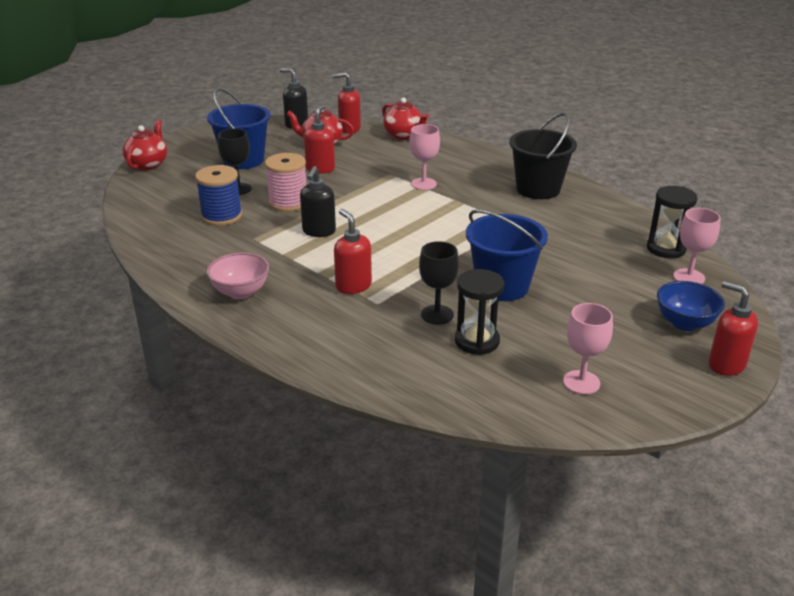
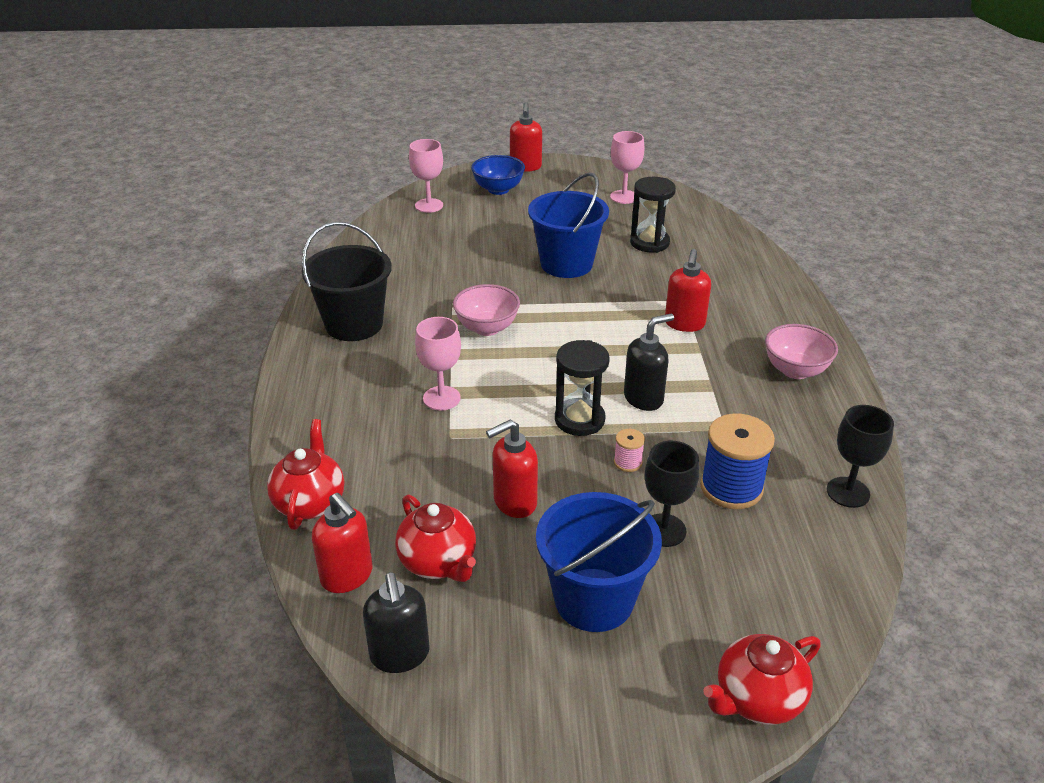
camera: 135 degrees left, 5 degrees up
pink spool [265,153,306,212] -> pink spool [614,429,645,472], size x0.47
black goblet [419,241,459,324] -> black goblet moved to [827,405,894,508]
black hourglass [647,186,698,258] -> black hourglass moved to [555,340,610,436]
none -> pink bowl [453,284,520,336]

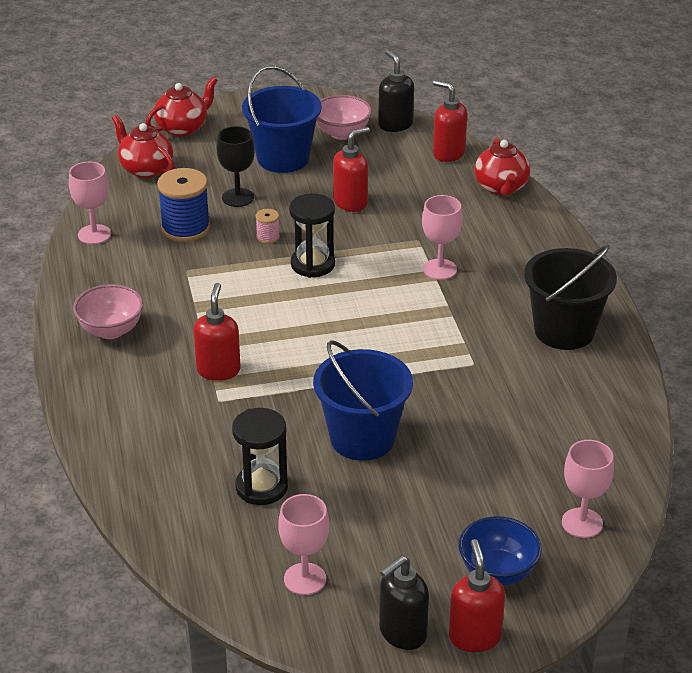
camera: 170 degrees right, 0 degrees up
red teapot [395,494,476,582] -> red teapot moved to [112,115,174,178]
pink bowl [453,284,520,336] -> pink bowl moved to [316,95,372,140]
black soap dispenser [624,314,674,411] -> black soap dispenser moved to [379,556,429,650]
black goblet [827,405,894,508] -> pink goblet [69,162,111,244]

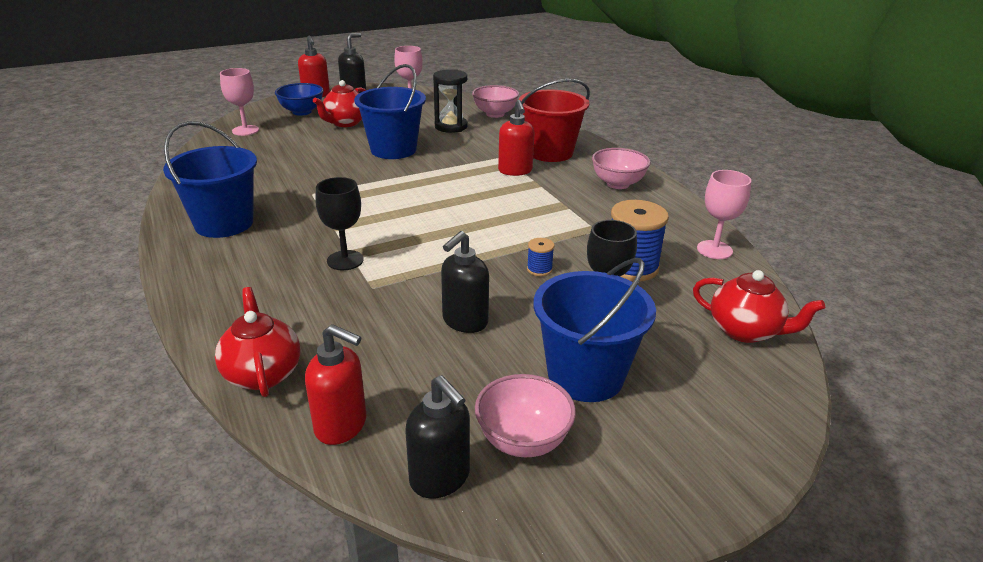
camera: 165 degrees right, 5 degrees down
red teapot [146,77,218,137] -> red teapot moved to [313,80,366,127]
pink spool [255,209,280,244] -> blue spool [527,238,554,276]
black hourglass [289,193,335,278] -> none
red soap dispenser [333,127,370,212] -> black soap dispenser [441,231,489,333]
pink goblet [422,195,463,280] -> black goblet [315,177,364,270]
black bucket [524,245,617,350] -> blue bucket [163,121,257,238]
none -> pink bowl [472,85,519,118]
none -> red bucket [519,79,590,162]

